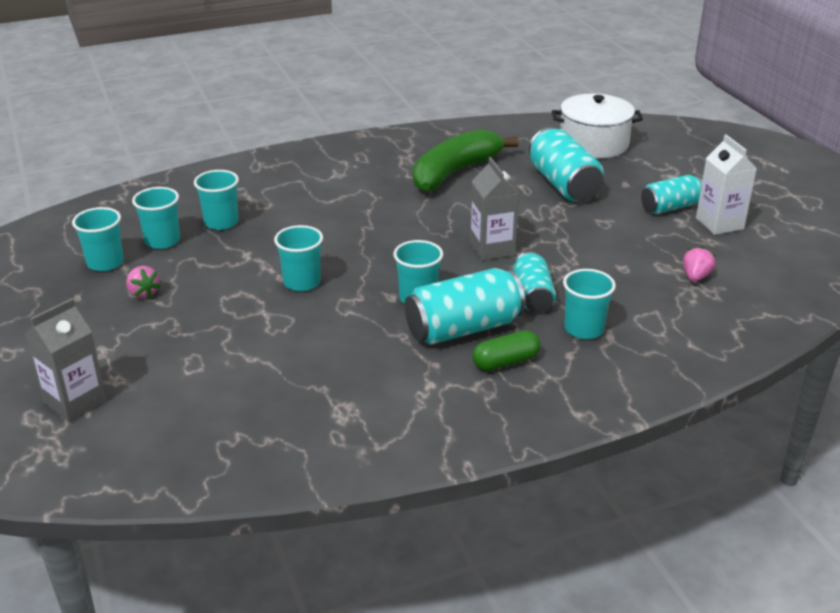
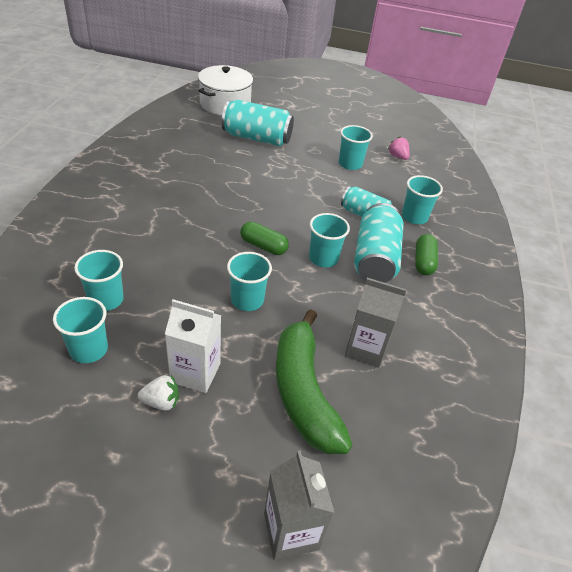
camera: 60 degrees left, 10 degrees up
turquoise cup [72,207,124,271] -> turquoise cup moved to [339,125,373,170]
pink strawberry [126,266,161,298] -> white strawberry [138,375,179,411]
green banana [413,129,519,192] -> green banana moved to [276,309,353,454]
grey carton [470,157,519,261] -> grey carton moved to [345,278,407,367]
turquoise can [641,175,702,214] -> none
white carton [696,135,757,235] -> white carton moved to [165,299,221,393]
none -> green capsule [240,221,289,255]

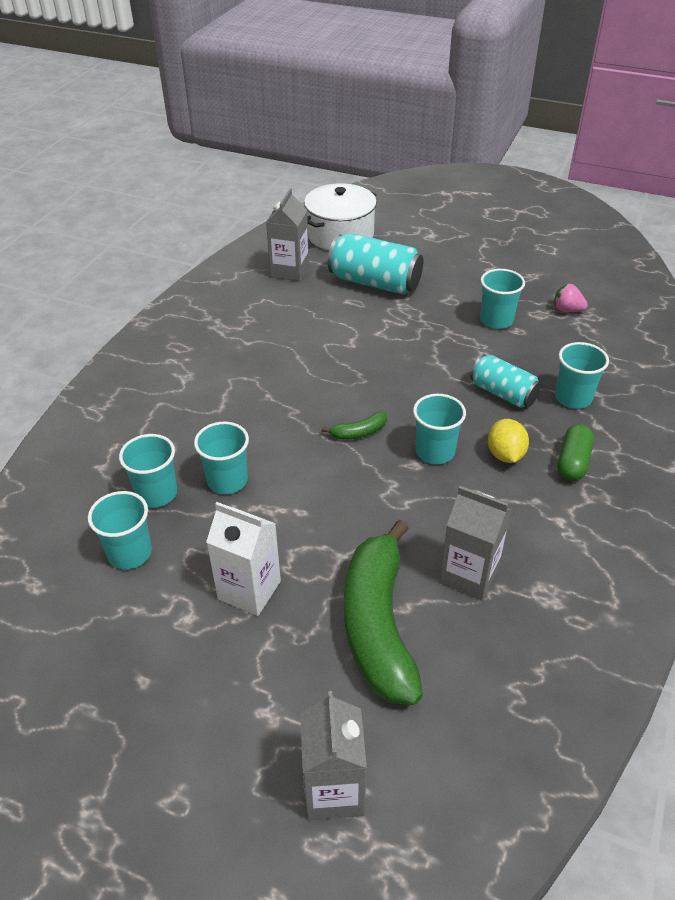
camera: 15 degrees right, 0 degrees up
white strawberry [138,375,179,411] -> none
turquoise cup [227,252,272,311] -> turquoise cup moved to [194,422,249,494]
green capsule [240,221,289,255] -> green banana [322,411,387,440]
turquoise can [354,203,403,283] -> yellow lemon [488,419,529,463]
pink strawberry [388,137,410,160] -> pink strawberry turned 45 degrees counterclockwise [554,283,588,312]
none -> grey carton [266,188,309,281]

